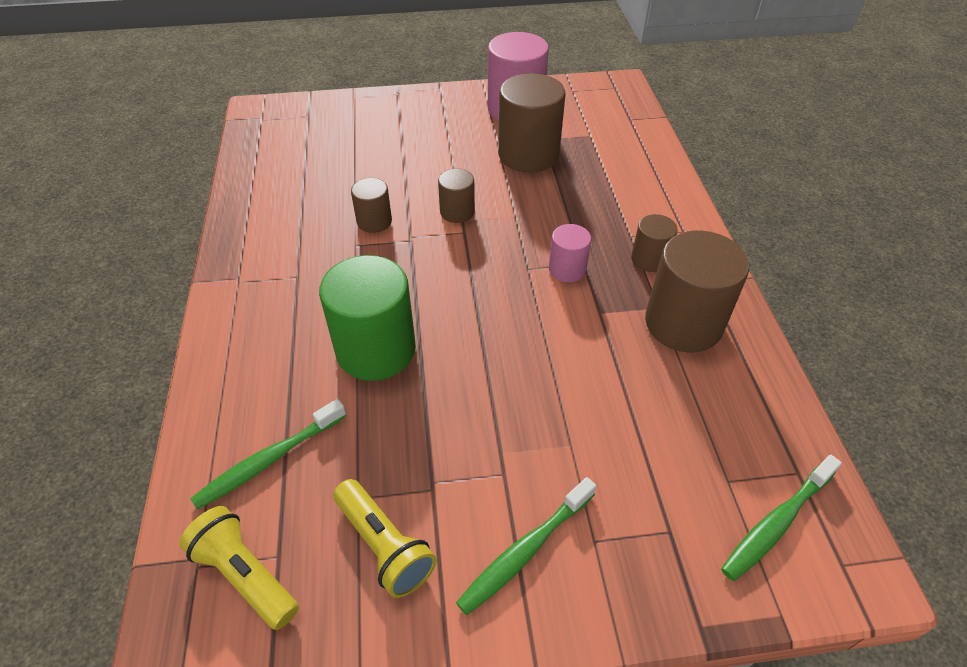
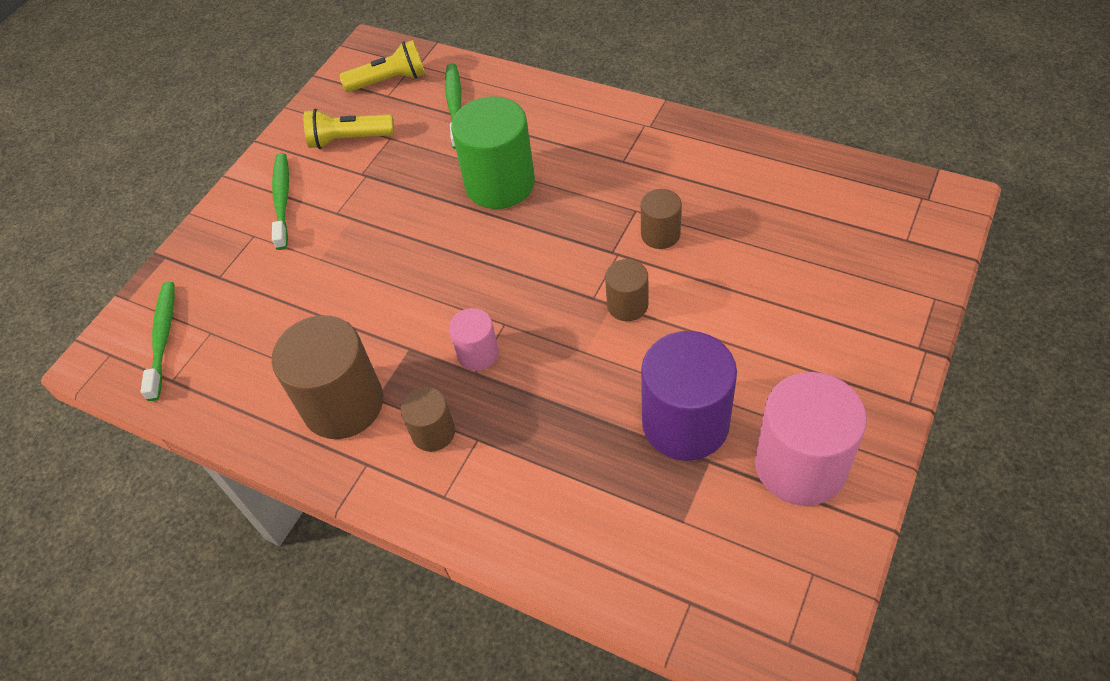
camera: 130 degrees right, 5 degrees up
brown cylinder [498,73,565,173] -> purple cylinder [641,331,737,461]

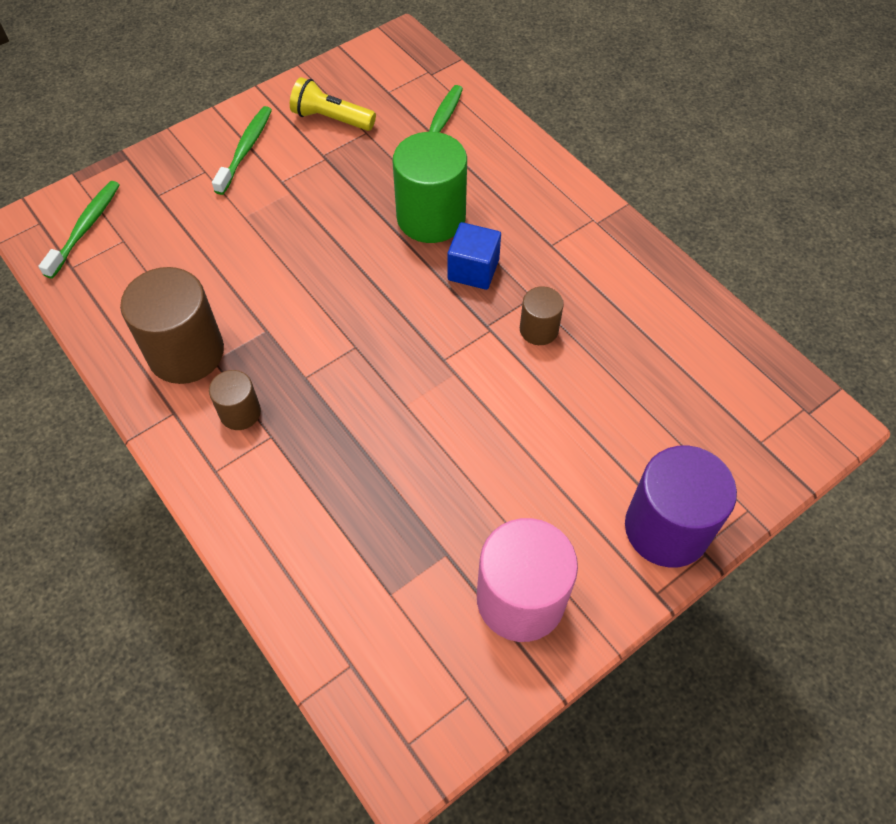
camera: 20 degrees right, 5 degrees up
yellow flashlight [339,40,425,92] -> none
pink cylinder [449,308,499,371] -> none
brown cylinder [605,259,648,321] -> none
purple cylinder [641,331,737,461] -> purple cylinder moved to [625,446,737,568]
none -> blue cube [448,222,501,290]

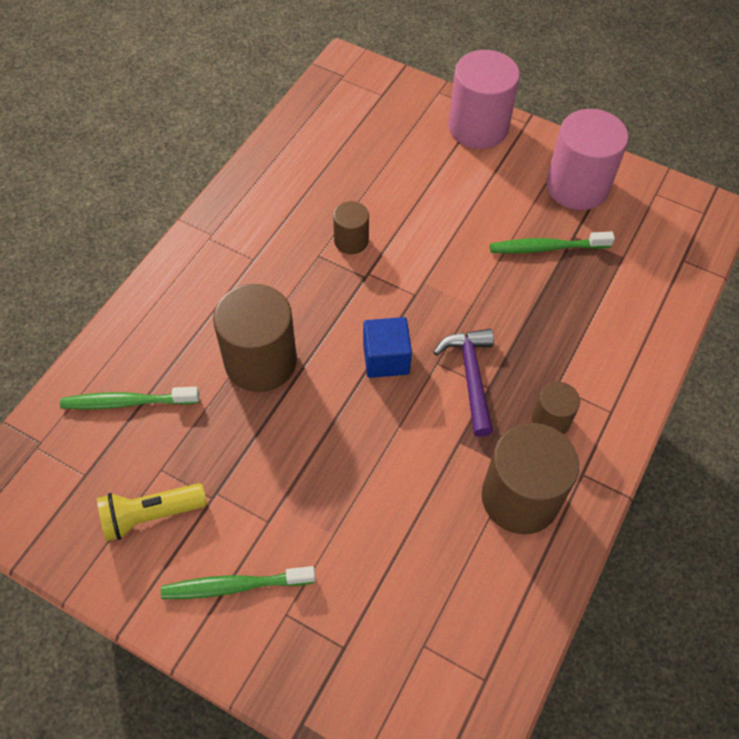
camera: 115 degrees left, 0 degrees up
green toothbrush [38,181,120,279] -> green toothbrush moved to [490,232,615,253]
yellow flashlight [290,77,376,131] -> yellow flashlight turned 75 degrees clockwise [97,483,207,541]
green cylinder [393,132,467,243] -> brown cylinder [213,284,297,392]
blue cube [448,222,501,290] -> blue cube moved to [363,317,412,378]
purple cylinder [625,446,737,568] -> pink cylinder [448,50,520,149]
none -> purple hammer [433,329,494,437]

